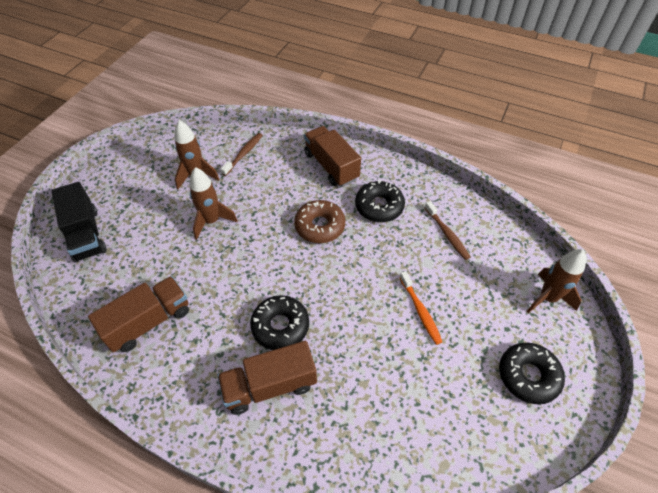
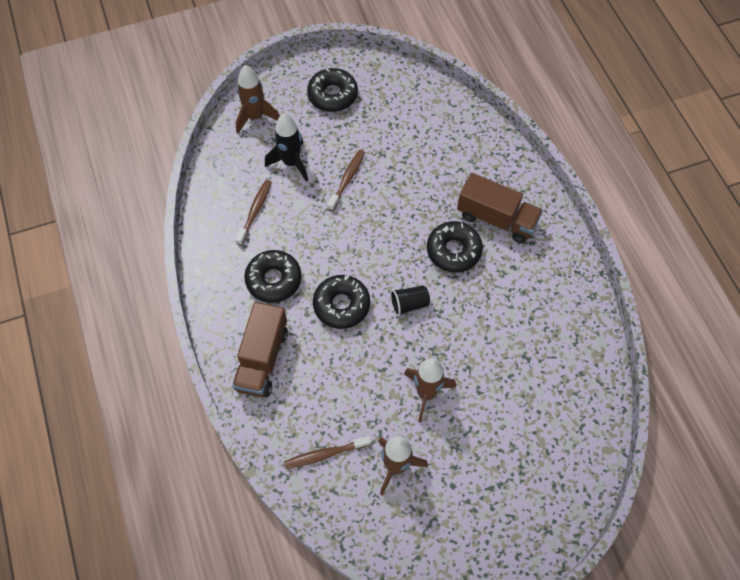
camera: 135 degrees left, 10 degrees up
black truck [52,182,107,263] -> none
brown truck [88,276,189,352] -> none
brown donut [294,200,345,243] -> black donut [313,275,370,329]
orange toothbrush [399,271,442,345] -> brown toothbrush [327,150,365,211]
none -> black rocket [265,113,308,182]
none -> black cup [390,285,430,317]

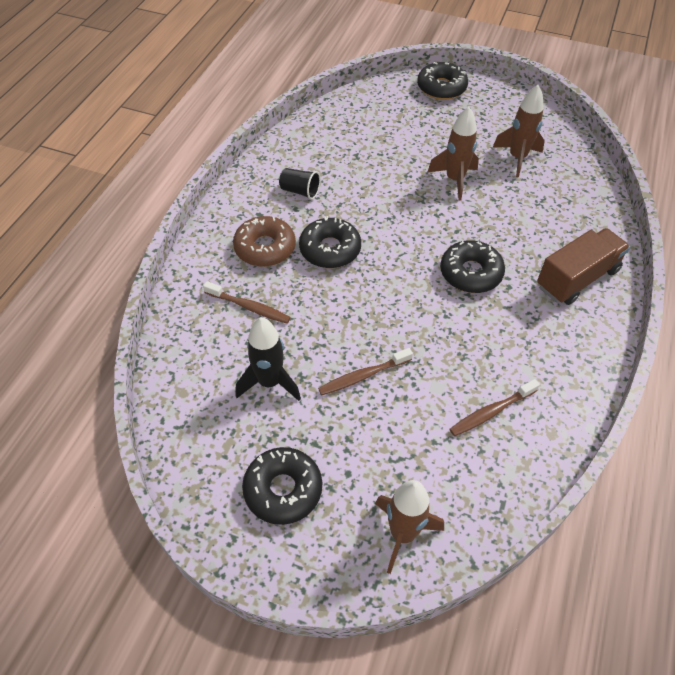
camera: 140 degrees left, 10 degrees down
black donut [244,250,302,303] -> black donut moved to [417,62,468,100]
black rocket [265,113,308,182] -> black rocket moved to [235,317,301,401]
brown toothbrush [284,436,371,469] -> brown toothbrush moved to [203,281,291,324]
black cup [390,285,430,317] -> black cup moved to [279,168,320,200]
brown truck [457,173,543,244] -> brown donut [233,216,296,267]

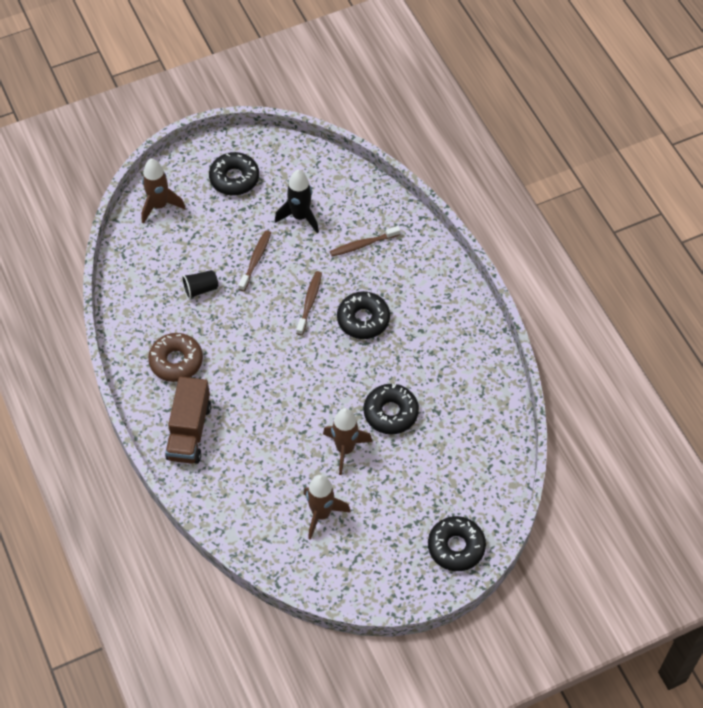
camera: 135 degrees right, 5 degrees up
brown donut [233,216,296,267] -> brown donut moved to [148,333,203,382]
black cup [279,168,320,200] -> black cup moved to [182,270,218,300]
black donut [440,240,505,293] -> black donut moved to [364,384,419,434]
brown toothbrush [450,379,540,436] -> brown toothbrush moved to [296,271,322,335]

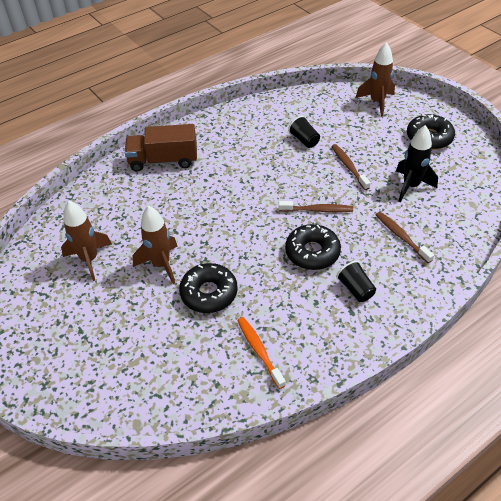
camera: 80 degrees right, 10 degrees down
brown donut [148,333,203,382] -> none
brown toothbrush [238,230,271,291] -> brown toothbrush turned 120 degrees counterclockwise [331,144,371,190]
black donut [428,516,486,571] -> none
none -> orange toothbrush [237,317,286,389]
none -> black cup [336,261,376,302]

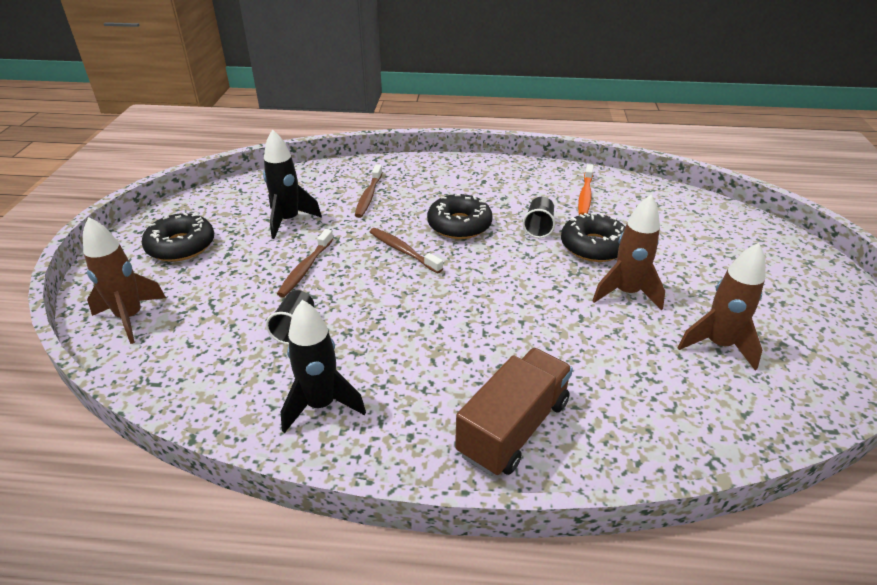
camera: 140 degrees left, 10 degrees down
brown truck [125,124,197,172] -> brown truck turned 90 degrees counterclockwise [455,348,573,476]
black cup [336,261,376,302] -> black cup moved to [523,197,555,238]
none -> black rocket [281,300,366,433]

